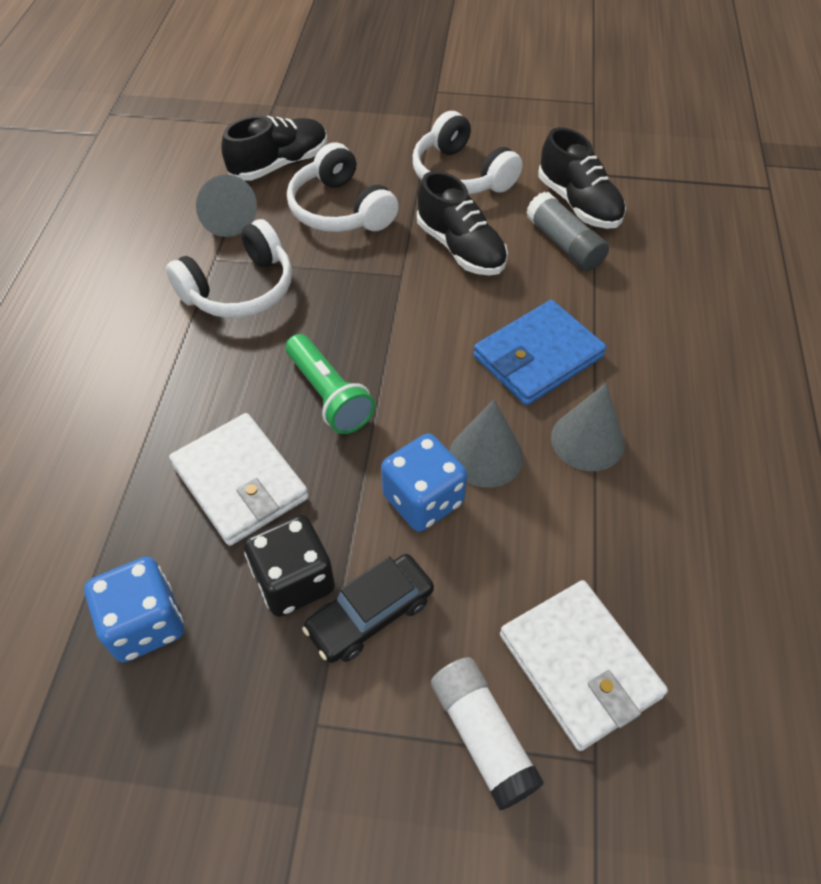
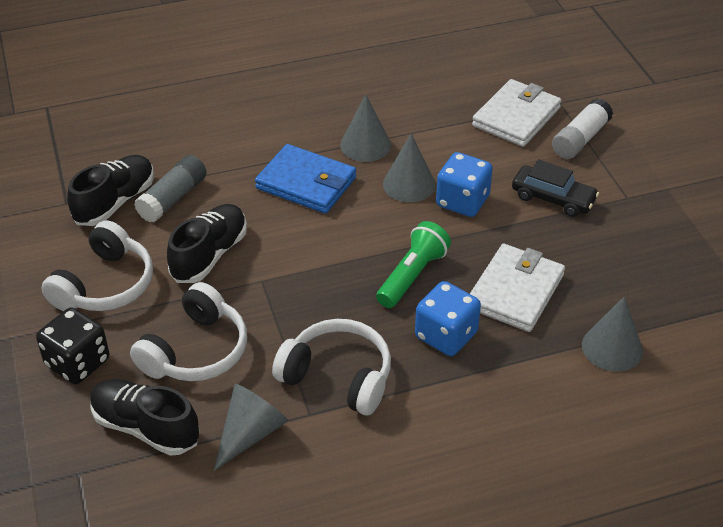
camera: 115 degrees left, 10 degrees down
blue dice [84,557,184,662] -> blue dice moved to [415,281,481,356]
black dice [244,514,335,617] -> black dice moved to [36,308,109,384]
none -> grey cone [582,296,643,372]

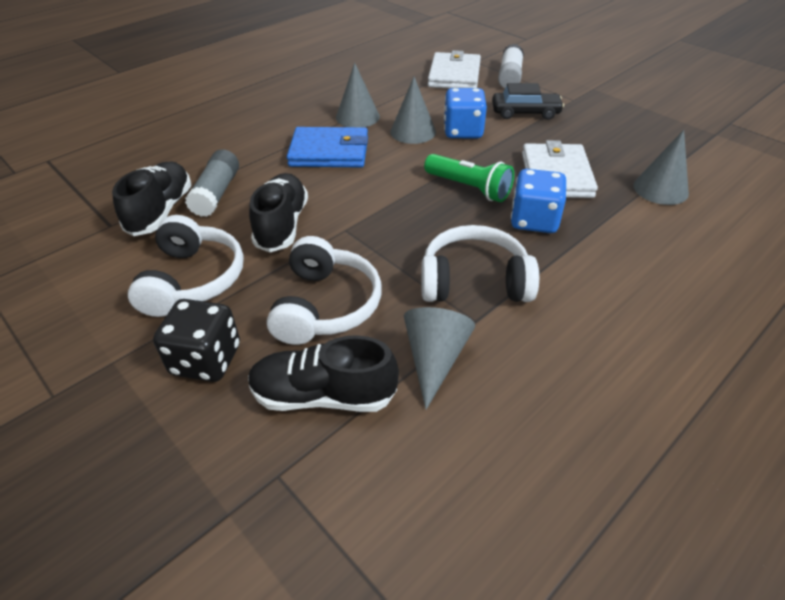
camera: 25 degrees left, 0 degrees up
green flashlight [376,221,451,308] -> green flashlight turned 120 degrees clockwise [424,154,514,202]

